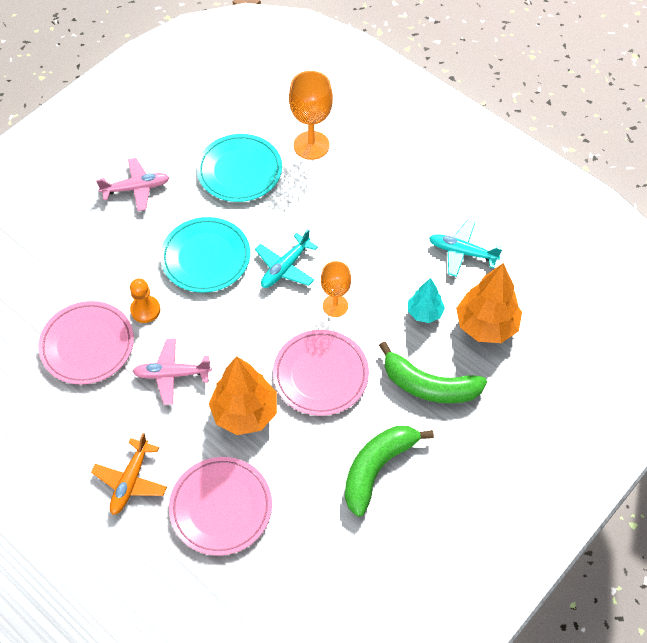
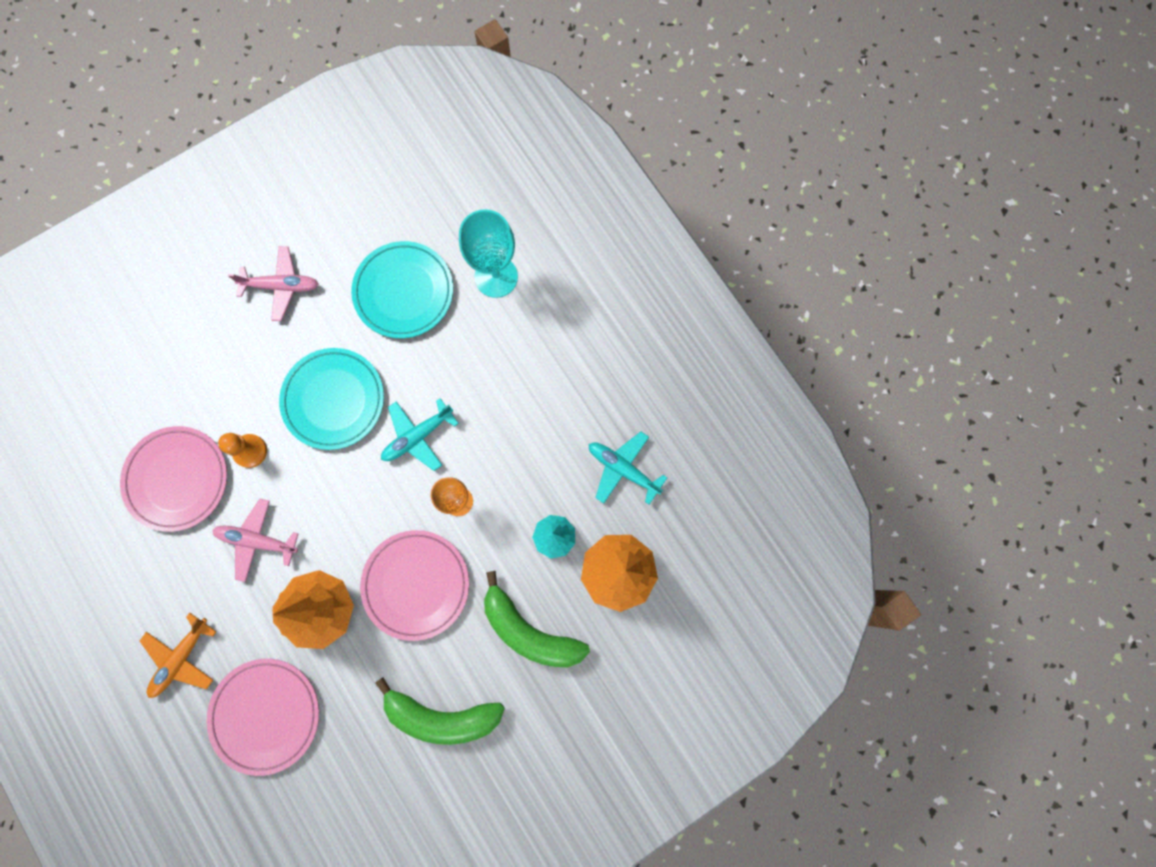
camera: 15 degrees right, 20 degrees up
orange goblet [289,71,333,160] -> turquoise goblet [459,209,518,298]
green banana [345,426,434,517] -> green banana turned 135 degrees counterclockwise [375,677,505,745]

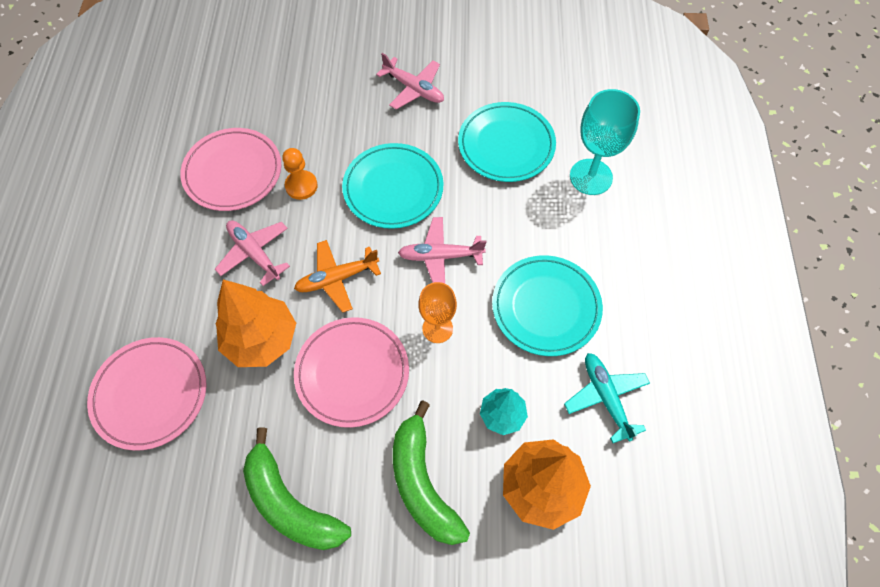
camera: 35 degrees right, 15 degrees down
orange plane [140,613,216,698] -> orange plane moved to [294,240,381,313]
turquoise plane [381,398,459,471] -> pink plane [398,217,486,284]
none -> turquoise plate [492,255,603,356]

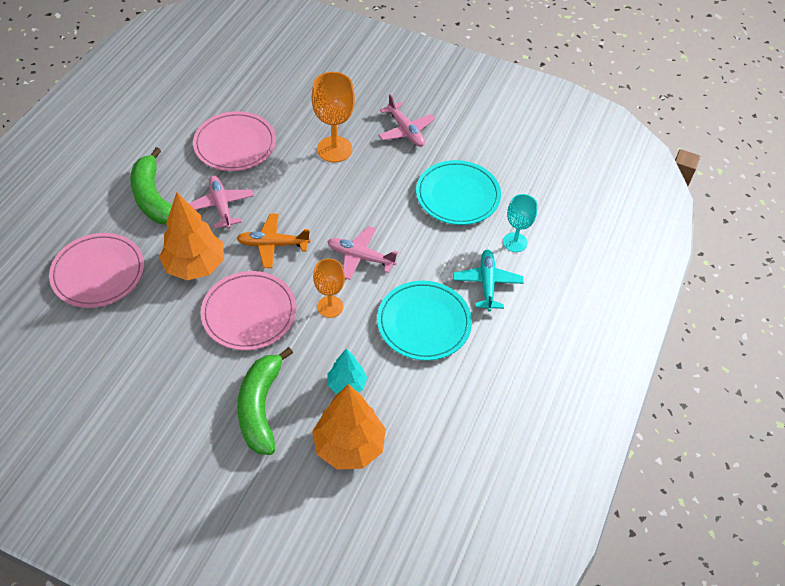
camera: 20 degrees right, 10 degrees down
green banana [243,427,351,550] -> green banana moved to [130,147,172,225]
orange pawn [282,148,318,200] -> none
turquoise plate [342,143,443,229] -> none
turquoise plane [564,353,650,443] -> turquoise plane moved to [453,250,524,312]
turquoise goblet [570,89,640,195] -> turquoise goblet [503,194,538,252], size x0.65
none -> orange goblet [312,72,355,162]

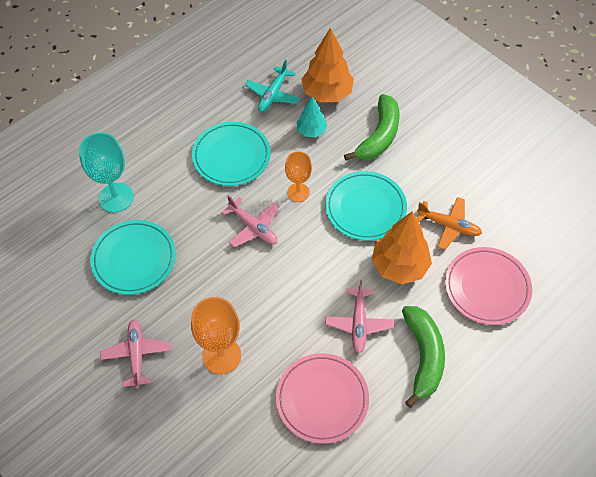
camera: 155 degrees left, 5 degrees up
pink plate [201,271,296,350] -> turquoise plate [325,171,407,241]
orange plane [236,213,310,268] -> orange plane moved to [416,197,482,250]
turquoise plane [453,250,524,312] -> turquoise plane moved to [245,59,300,112]
turquoise goblet [503,194,538,252] -> turquoise goblet [79,132,134,213], size x1.55

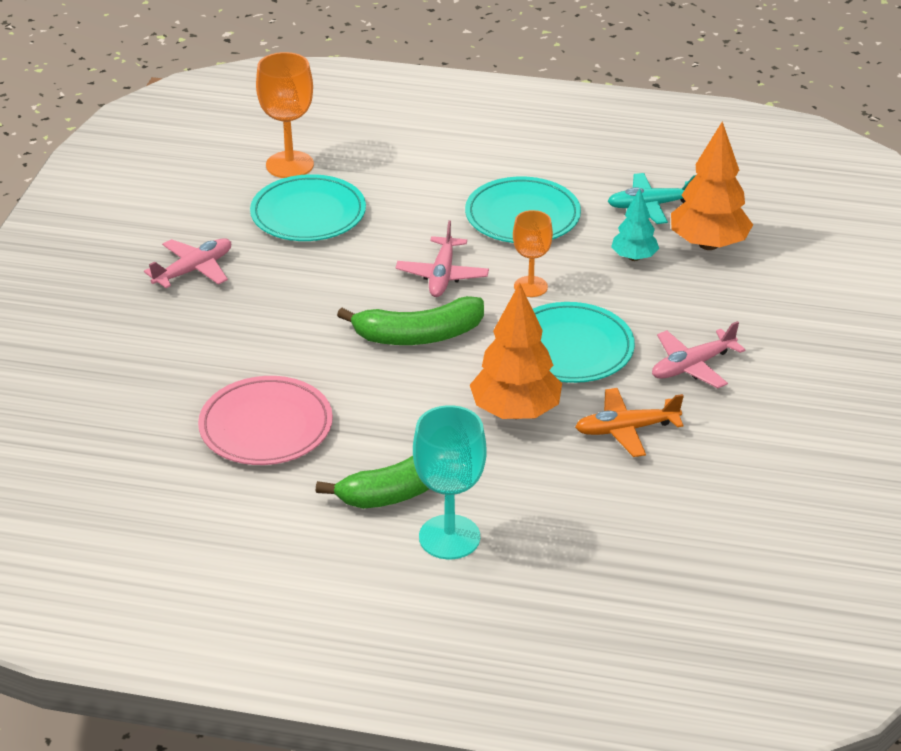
camera: 55 degrees right, 20 degrees down
turquoise goblet [79,132,134,213] -> turquoise goblet moved to [413,405,487,559]
orange goblet [191,297,241,374] -> orange goblet moved to [256,52,314,178]
pink plane [325,280,394,353] -> pink plane moved to [652,321,746,388]
green banana [344,94,400,161] -> green banana moved to [337,296,484,345]
orange plane [416,197,482,250] -> orange plane turned 90 degrees clockwise [575,388,684,457]
pink plate [445,247,532,325] -> none

